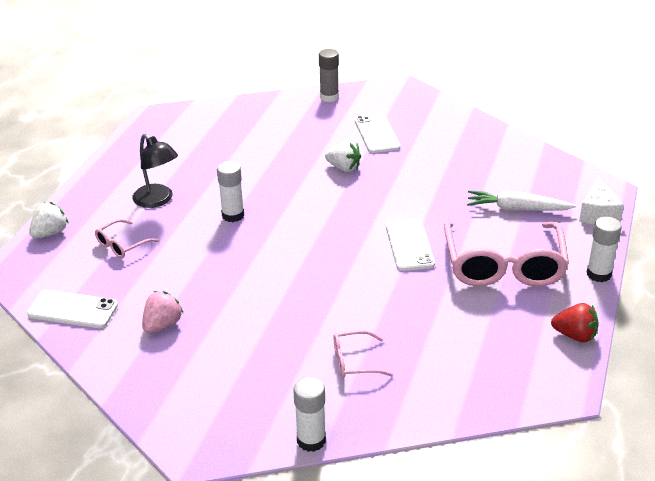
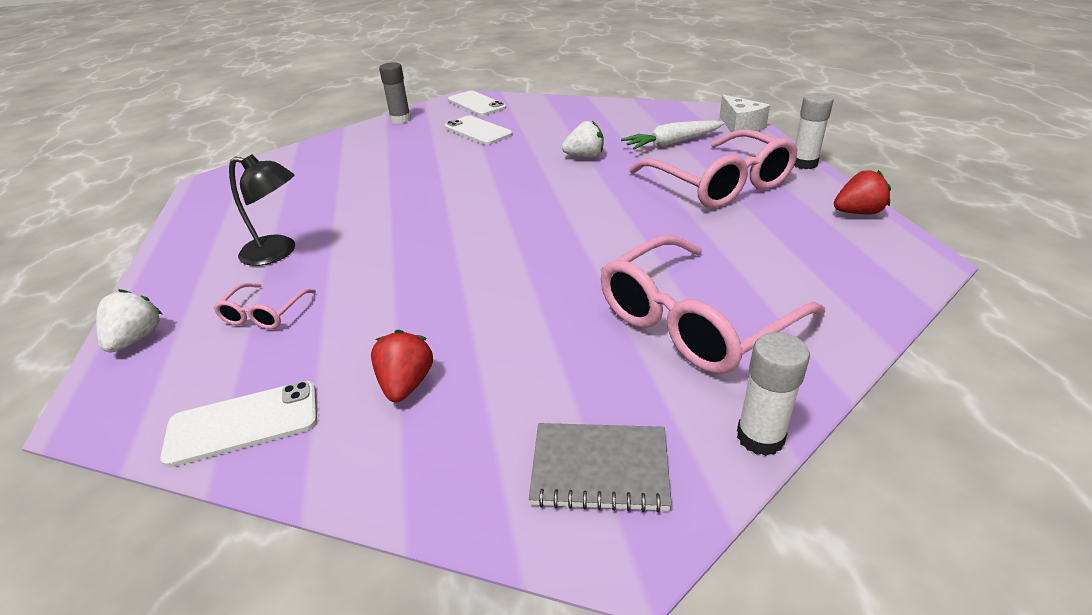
camera: 30 degrees left, 0 degrees up
pink strawberry [142,291,183,333] -> red strawberry [371,330,433,402]
white glue stick [217,161,244,222] -> none
white strawberry [325,140,361,172] -> white strawberry moved to [562,121,604,158]
pink glasses [334,330,393,378] -> pink glasses [601,235,825,374], size x2.20
white phone [386,218,435,271] -> white phone moved to [448,90,506,116]
none -> grey notebook [529,423,672,513]

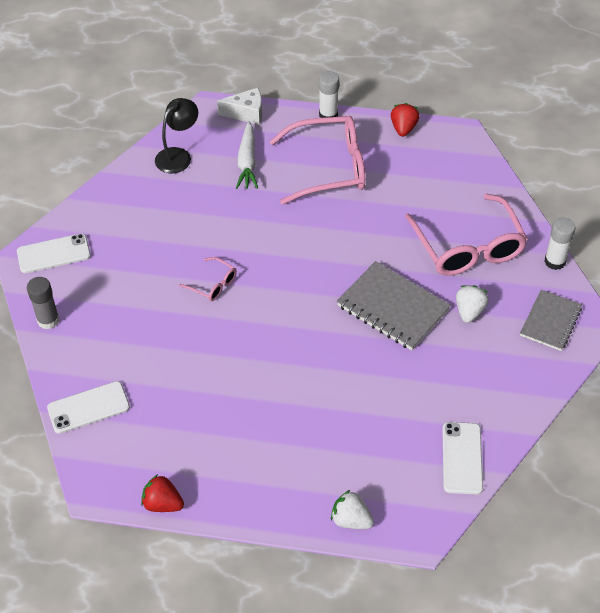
camera: 70 degrees left, 15 degrees up
pink glasses [214,283,316,329] -> pink glasses moved to [179,257,237,301]
black lamp [229,155,295,266] -> black lamp moved to [155,98,198,173]
red strawberry [371,330,433,402] -> red strawberry moved to [141,474,184,512]
white phone [445,116,513,145] -> white phone moved to [47,381,130,434]
white strawberry [562,121,604,158] -> white strawberry moved to [456,285,489,323]
none -> grey notebook [337,261,451,351]

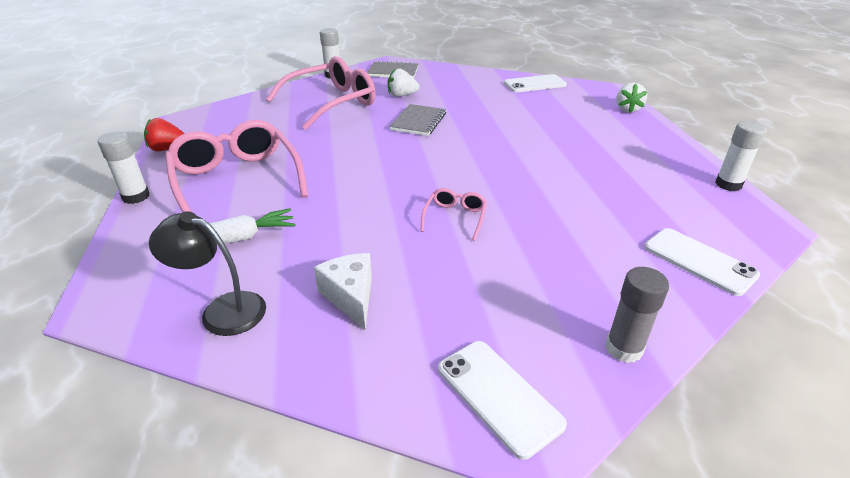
camera: 110 degrees left, 15 degrees down
red strawberry [141,474,184,512] -> white glue stick [715,121,767,191]
white cheese [217,88,262,125] -> white cheese moved to [314,253,372,330]
grey notebook [337,261,451,351] -> grey notebook [390,104,446,136], size x0.66

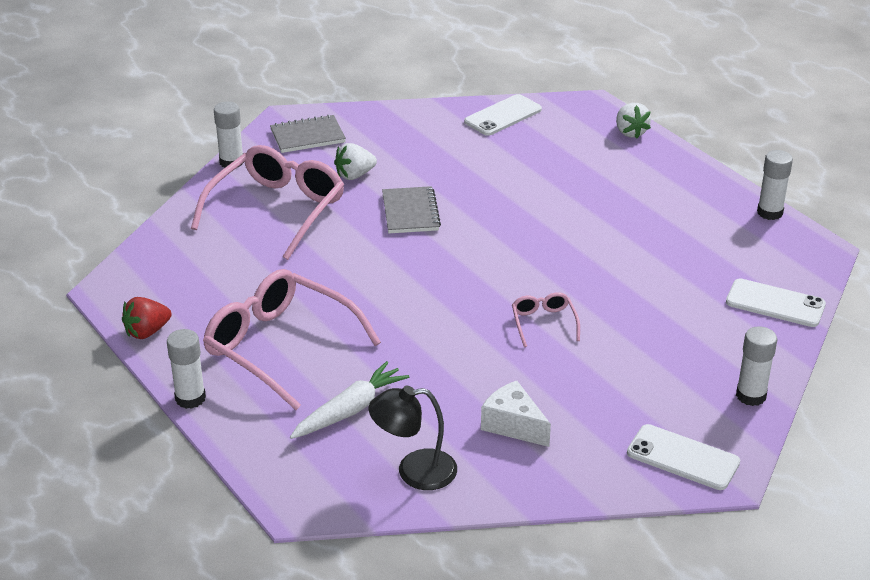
camera: 25 degrees left, 0 degrees up
grey glue stick [606,267,669,363] -> white glue stick [736,326,777,406]

